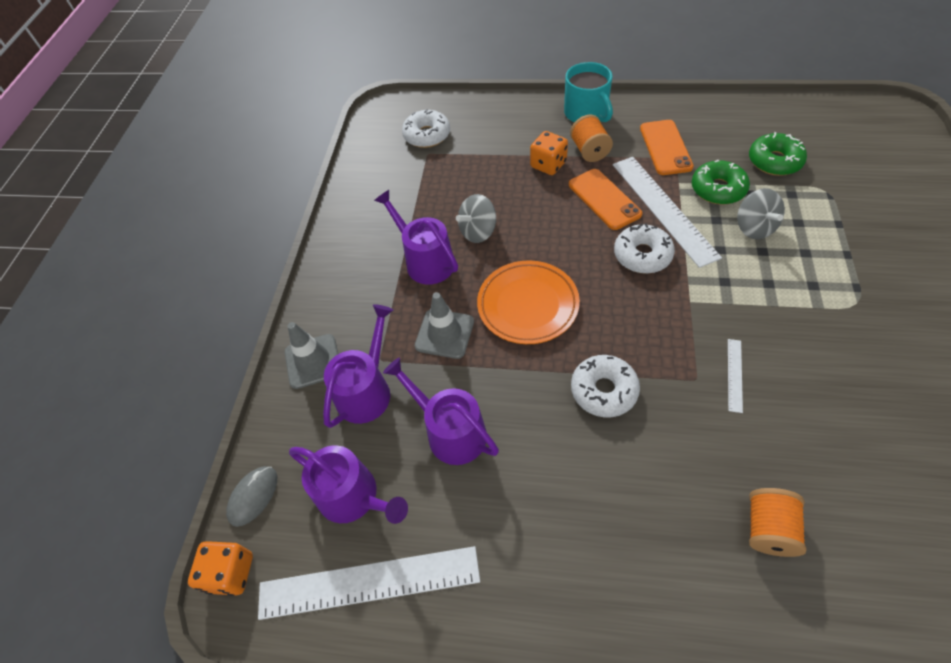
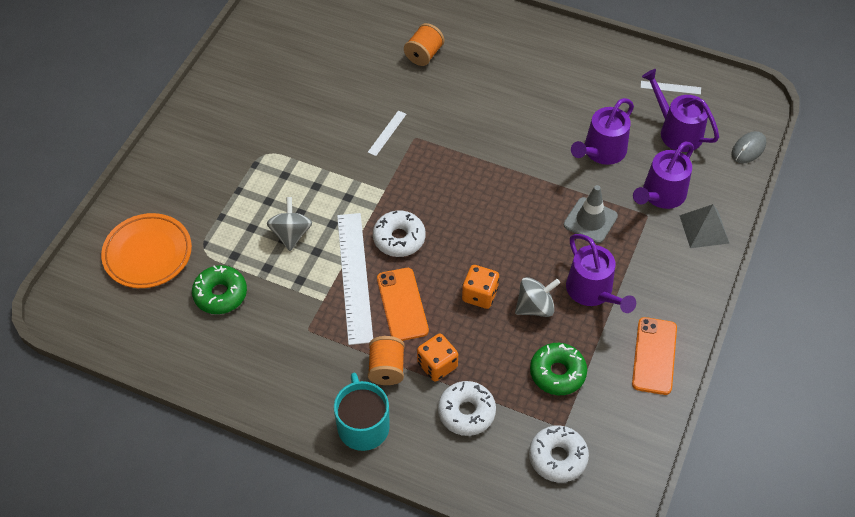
camera: 170 degrees left, 0 degrees up
orange dice [188,541,253,596] -> orange dice moved to [462,265,499,309]
white ruler [258,546,480,620] -> white ruler [641,81,701,95], size x0.44
grey traffic cone [285,322,338,389] -> grey pyramid [679,204,729,248]
purple watering can [383,358,499,465] -> purple watering can turned 75 degrees clockwise [571,98,634,165]
orange plate [477,260,580,344] -> orange plate moved to [101,213,192,288]
white donut [571,355,640,417] -> white donut moved to [438,381,496,436]
orange phone [640,120,694,175] -> orange phone moved to [632,317,677,395]
green donut [692,160,750,205] -> green donut moved to [530,343,587,395]

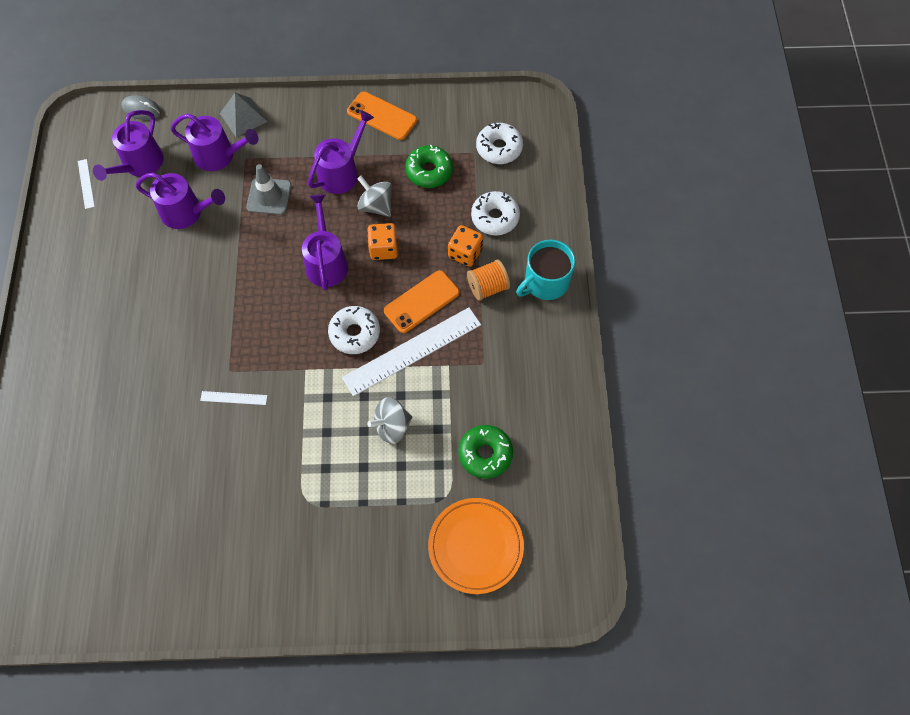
camera: 115 degrees left, 10 degrees up
orange spool [404,23,444,66] -> none
orange phone [632,317,677,395] -> orange phone turned 45 degrees clockwise [347,91,417,140]
none -> purple watering can [302,194,348,290]

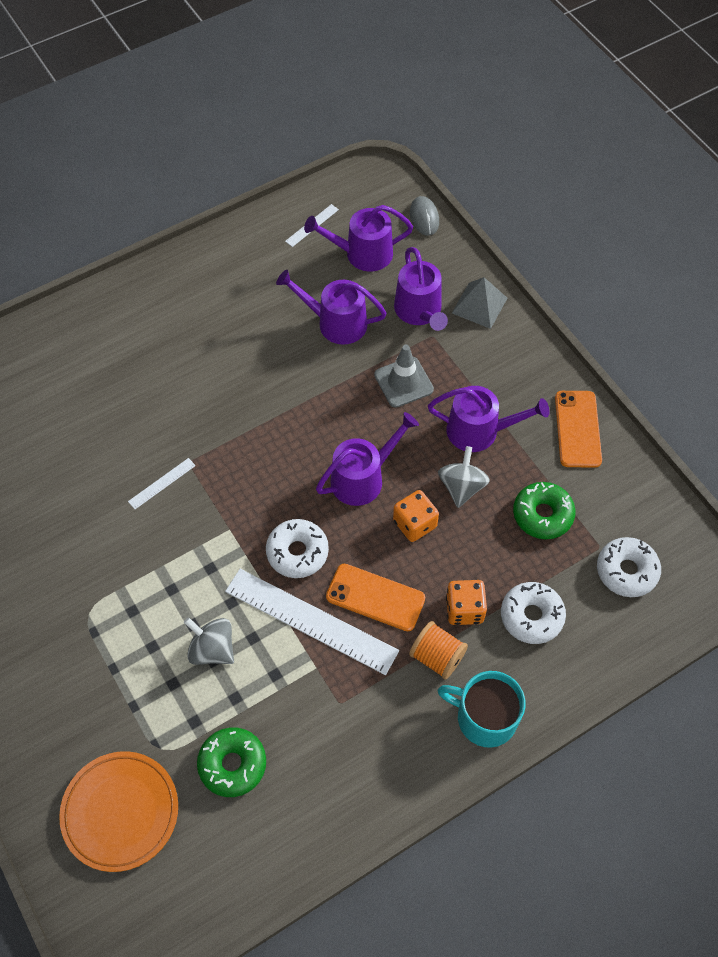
camera: 60 degrees right, 5 degrees down
purple watering can [136,172,225,229] -> purple watering can turned 120 degrees clockwise [276,270,387,345]
white ruler [200,391,267,405] -> white ruler turned 75 degrees clockwise [128,458,196,509]

